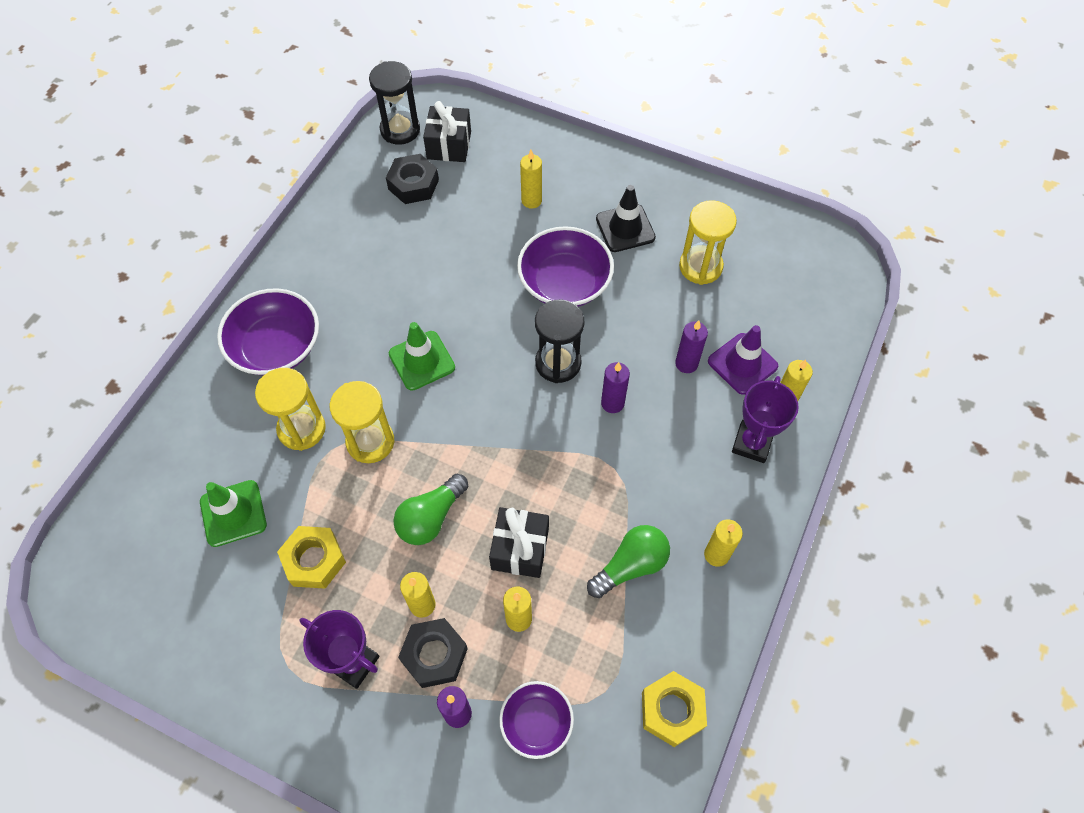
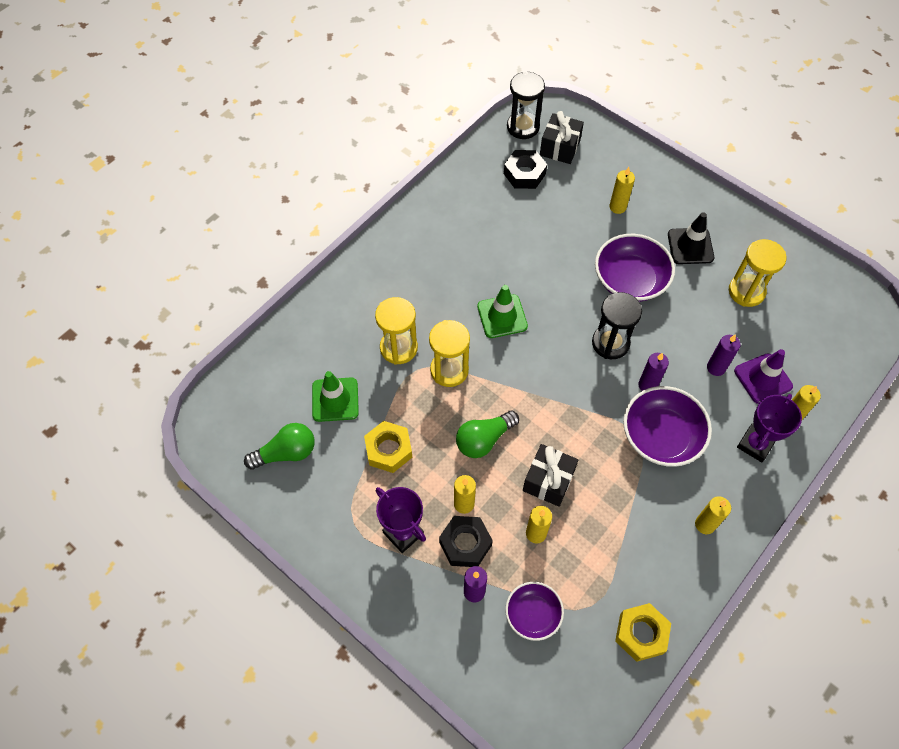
camera: 15 degrees right, 0 degrees up
purple bowl [217,288,319,376] -> purple bowl moved to [623,386,712,467]
green light bulb [587,525,670,598] -> green light bulb moved to [244,423,315,470]

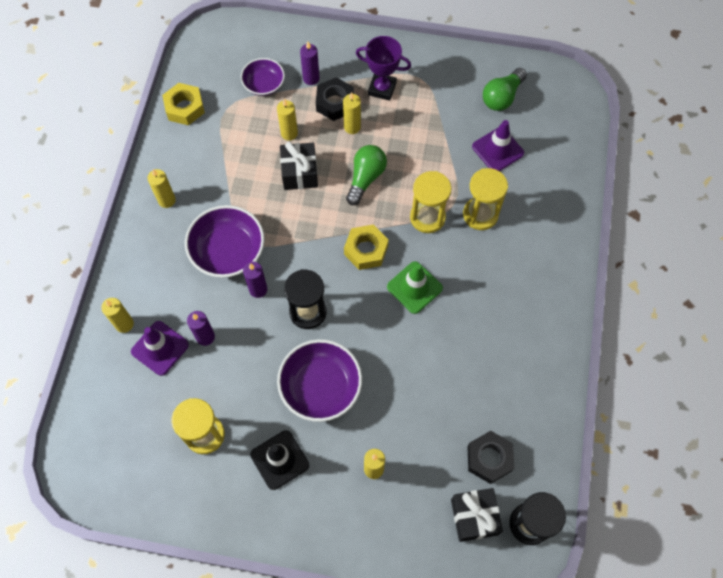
camera: 150 degrees right, 5 degrees up
green traffic cone [312,371,359,422] -> purple traffic cone [472,120,524,171]
yellow nut [364,421,412,473] -> yellow nut moved to [344,224,389,270]
purple trophy [737,394,802,462] -> none

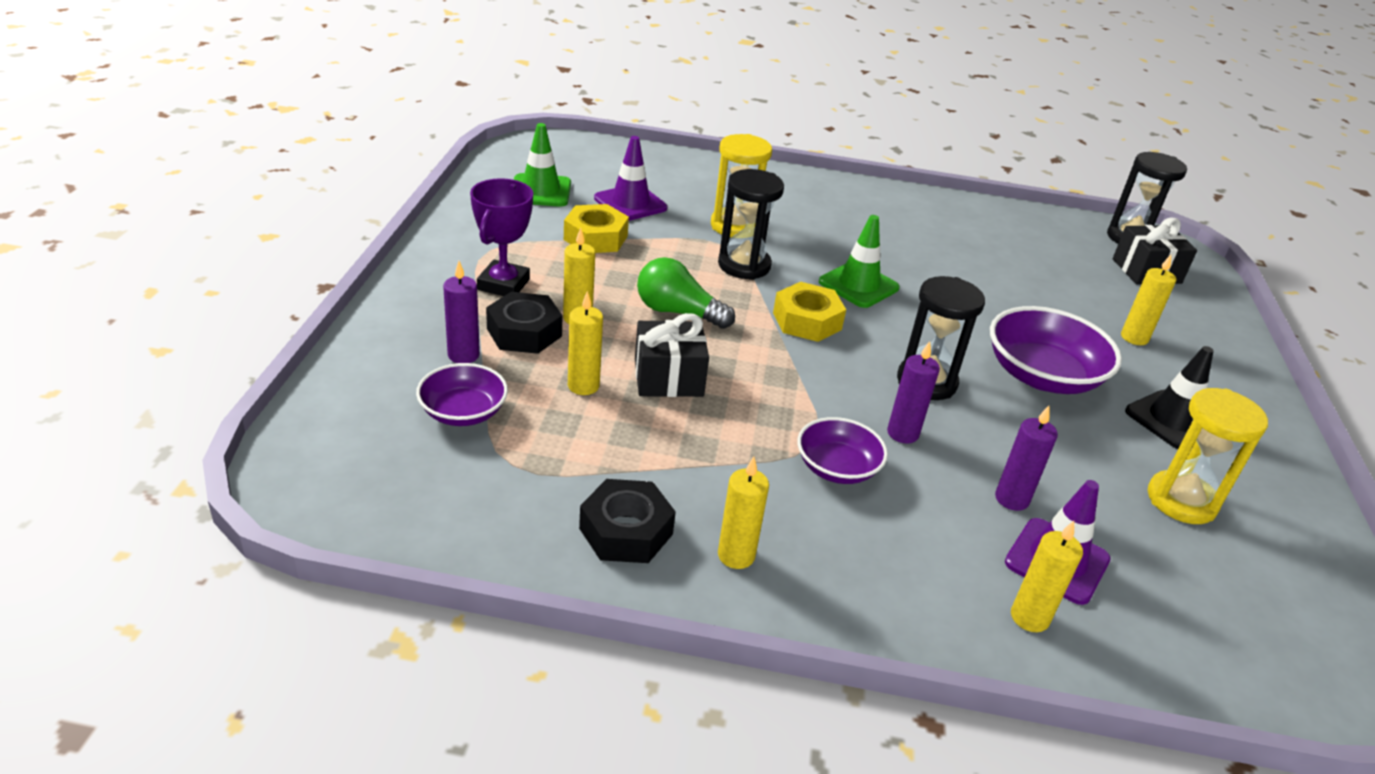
camera: 95 degrees left, 30 degrees down
yellow nut [162,83,205,125] -> yellow nut moved to [564,204,629,253]
purple bowl [185,205,265,278] -> purple bowl [797,417,888,484], size x0.61
yellow hourglass [410,171,451,233] -> black hourglass [718,169,784,280]
black nut [468,431,514,484] -> black nut moved to [579,479,676,563]
green light bulb [483,68,527,111] -> green traffic cone [514,123,571,207]

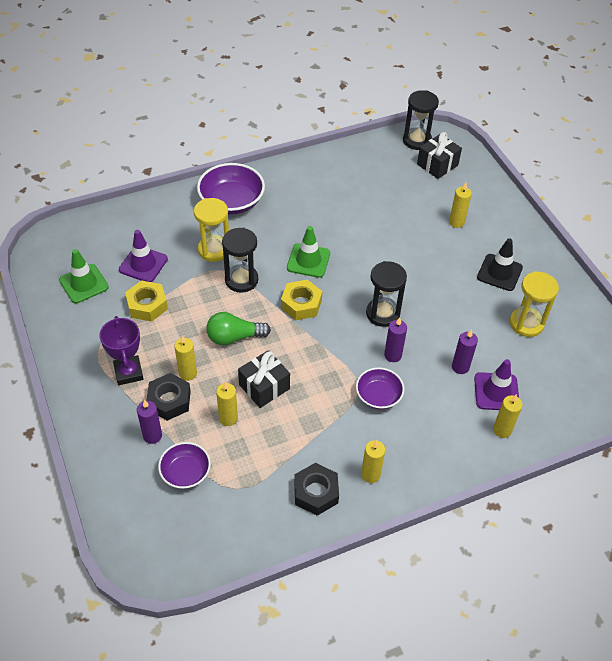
camera: 30 degrees left, 15 degrees up
purple bowl [990,306,1122,394] -> purple bowl moved to [197,163,265,215]

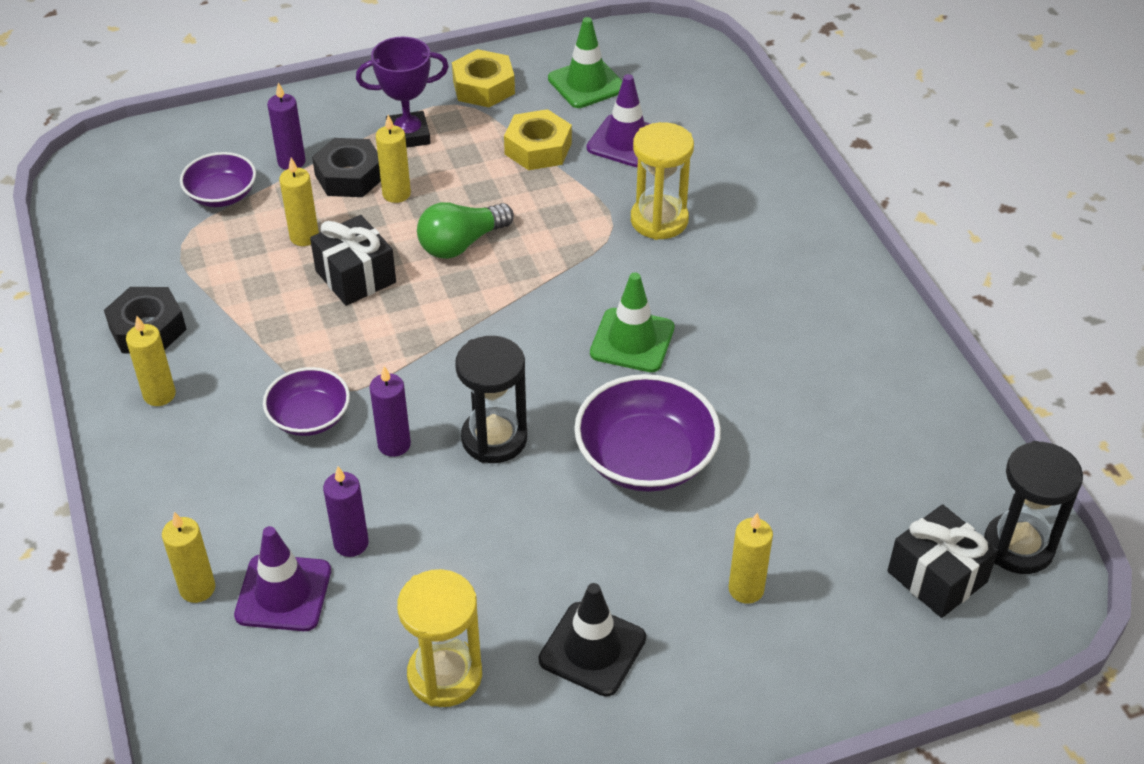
camera: 95 degrees right, 5 degrees down
purple bowl [197,163,265,215] -> purple bowl moved to [574,374,721,492]
green light bulb [206,312,271,345] -> green light bulb turned 120 degrees counterclockwise [417,202,514,259]
black hourglass [222,228,258,293] -> none
yellow nut [281,280,322,320] -> yellow nut moved to [452,49,515,107]

